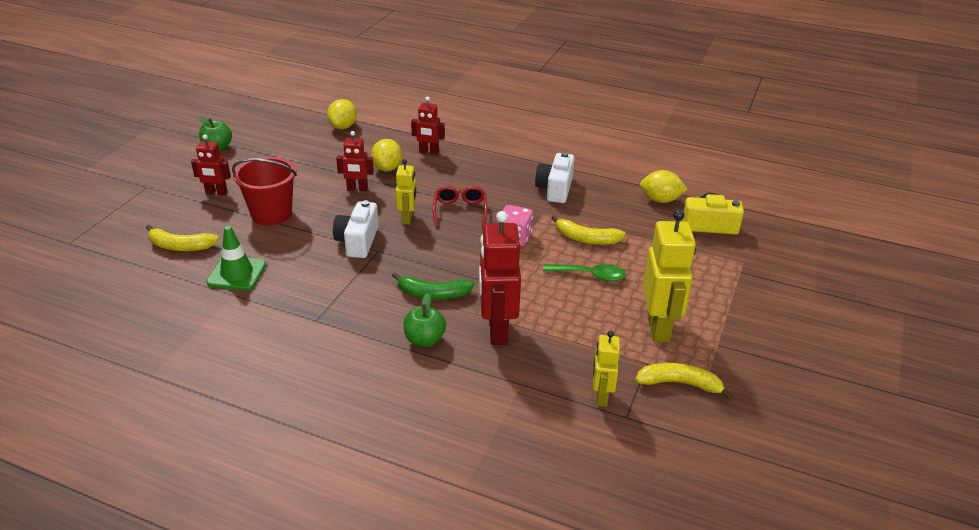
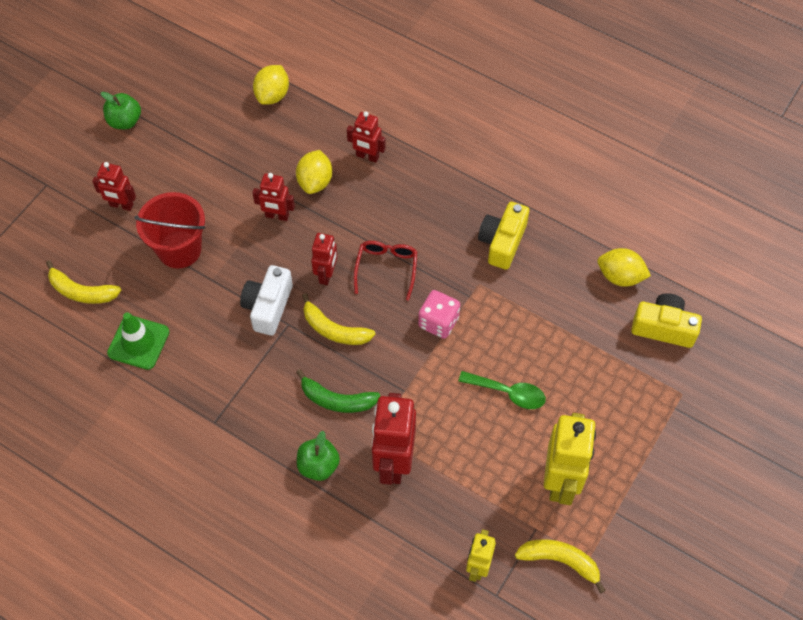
camera: 10 degrees right, 25 degrees up
yellow robot [395,159,417,225] -> red robot [311,233,337,285]
white camera [535,152,575,203] -> yellow camera [478,202,529,270]
yellow banana [551,215,626,245] -> yellow banana moved to [302,293,375,345]

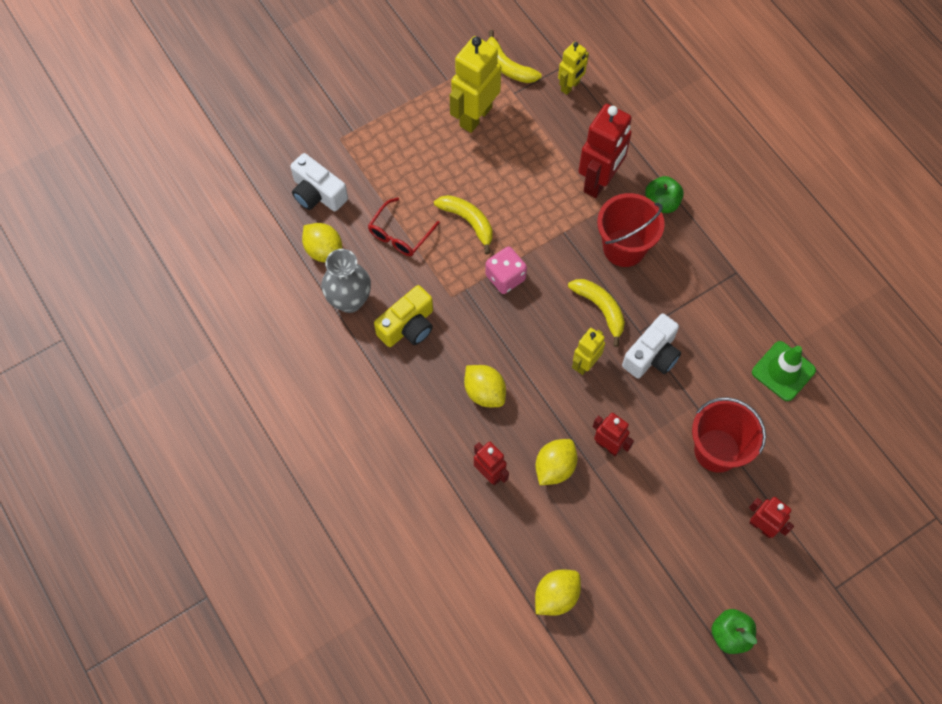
camera: 155 degrees left, 5 degrees up
yellow banana [46,260,121,304] -> yellow banana moved to [434,195,493,255]
green banana [296,369,380,413] -> red bucket [597,193,665,267]
red robot [311,233,337,285] -> yellow robot [572,328,605,375]
red glasses [354,241,417,301] -> red glasses moved to [368,197,440,256]
green spoon [458,371,546,409] -> none
yellow camera [631,293,702,348] -> white camera [290,153,348,211]
none -> grey vase [322,249,371,313]
none -> yellow lemon [464,365,506,407]

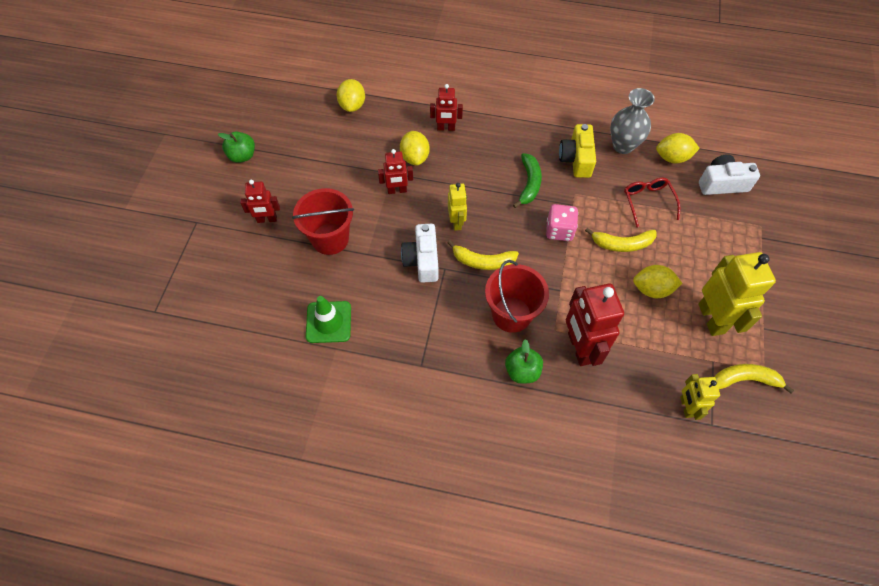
camera: 135 degrees right, 5 degrees down
yellow lemon [464,365,506,407] -> yellow lemon moved to [633,265,682,298]
none -> green banana [513,153,542,208]

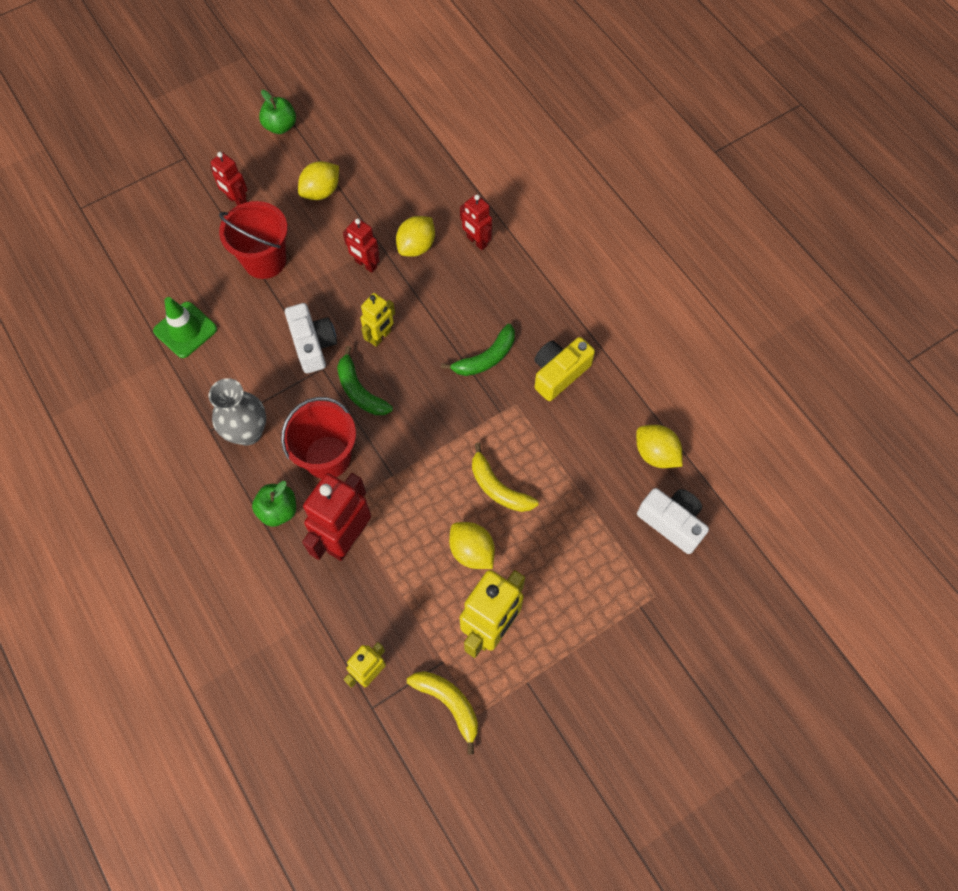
camera: 45 degrees right, 5 degrees up
yellow lemon [336,79,365,112] -> yellow lemon moved to [298,161,339,200]
white camera [401,224,438,283] -> white camera turned 120 degrees clockwise [285,303,337,374]
yellow banana [447,240,519,270] -> green banana [337,346,393,415]
pink dice [546,204,578,241] -> none
grey vase [610,88,655,154] -> grey vase moved to [209,378,266,446]
red glasses [624,178,680,227] -> none

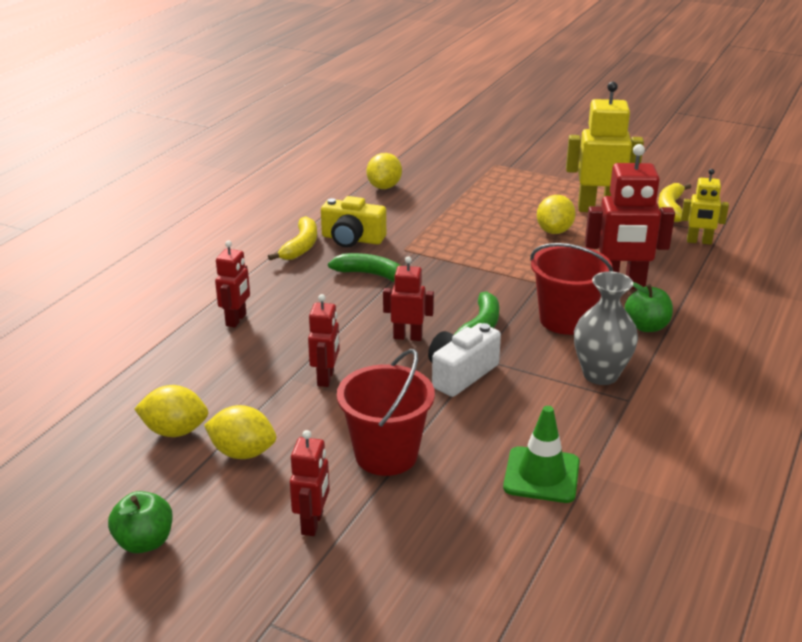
camera: 120 degrees left, 35 degrees down
yellow robot [360,293,395,347] -> red robot [383,256,434,341]
yellow lemon [396,216,435,257] -> yellow lemon moved to [134,385,208,437]
yellow banana [472,443,539,512] -> yellow banana moved to [268,216,317,260]
white camera [637,488,709,554] -> none

